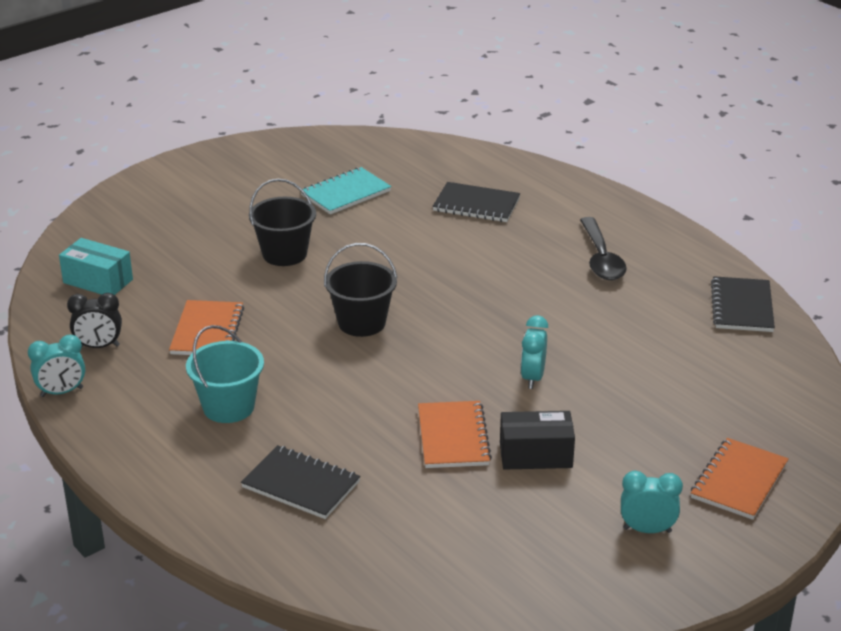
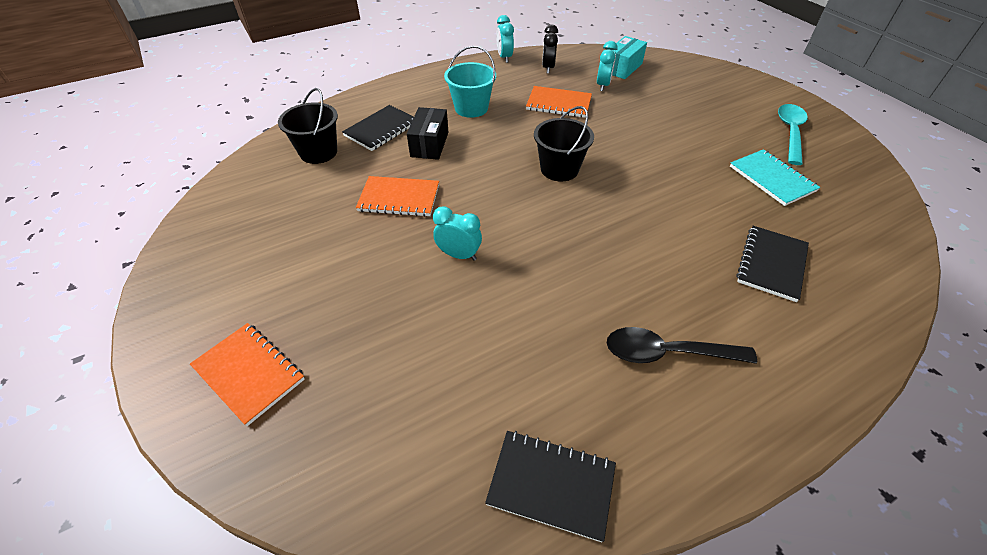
camera: 100 degrees right, 15 degrees up
black bucket [249,179,316,266] -> black bucket moved to [278,88,338,164]
black box [500,411,575,470] -> black box moved to [407,107,449,160]
turquoise clock [621,471,683,533] -> turquoise clock moved to [597,41,618,91]
none -> turquoise spoon [778,104,808,165]

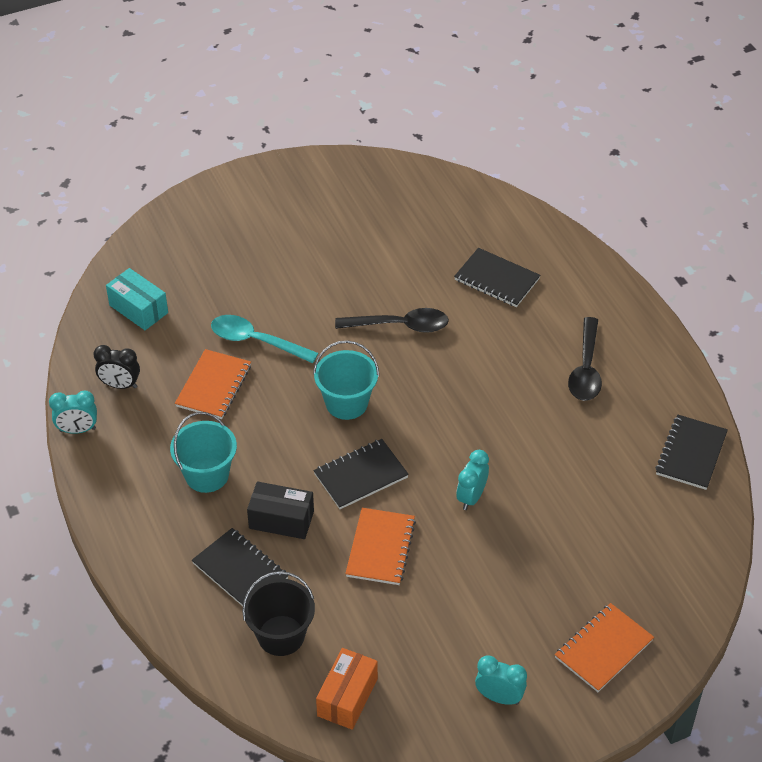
camera: 85 degrees left, 0 degrees up
black bucket [534,106,594,182] -> turquoise bucket [313,340,379,420]
turquoise clock [597,41,618,91] -> turquoise clock moved to [475,655,527,705]
turquoise notebook [730,149,820,206] -> none
turquoise spoon [778,104,808,165] -> turquoise spoon moved to [211,315,318,363]
none -> black notebook [313,439,409,509]
none -> orange box [316,648,378,730]
none -> black spoon [335,308,449,333]

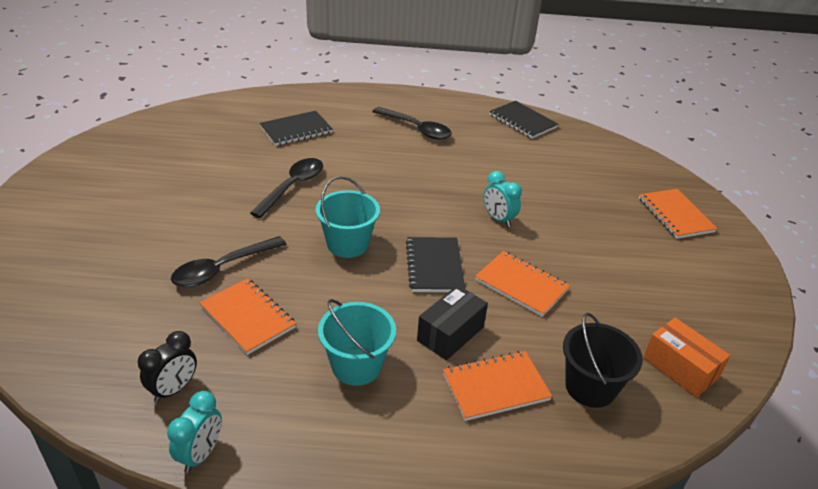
camera: 65 degrees left, 10 degrees down
turquoise box [106,268,168,330] -> none
black notebook [192,528,289,606] -> orange notebook [443,351,552,421]
turquoise spoon [211,315,318,363] -> black spoon [171,236,286,287]
turquoise clock [475,655,527,705] -> none

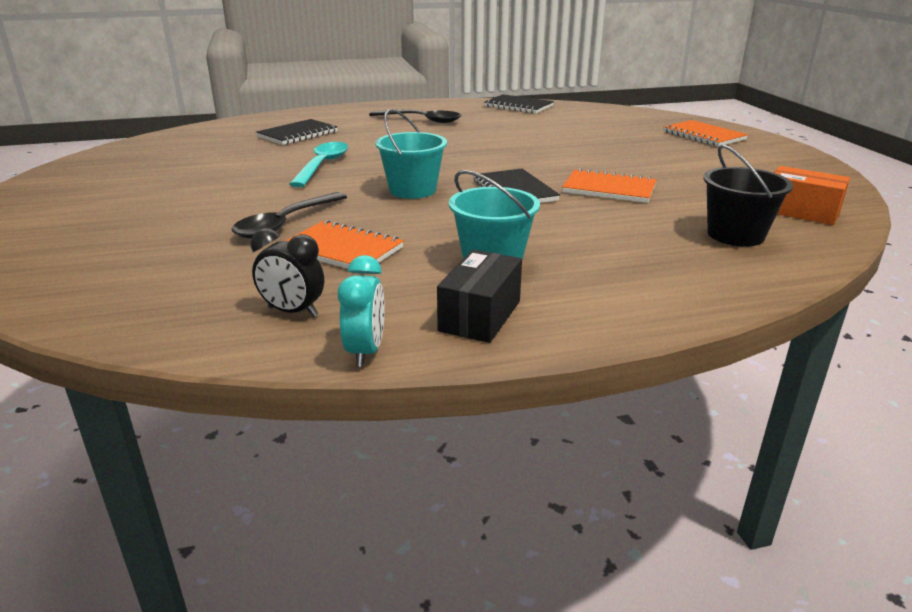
camera: 15 degrees left, 10 degrees down
black clock [138,331,197,403] -> black clock turned 90 degrees clockwise [251,228,324,317]
black spoon [250,158,323,218] -> turquoise spoon [289,142,348,187]
black box [417,285,488,360] -> black box moved to [437,250,522,343]
orange notebook [443,351,552,421] -> none
turquoise clock [484,171,522,227] -> none

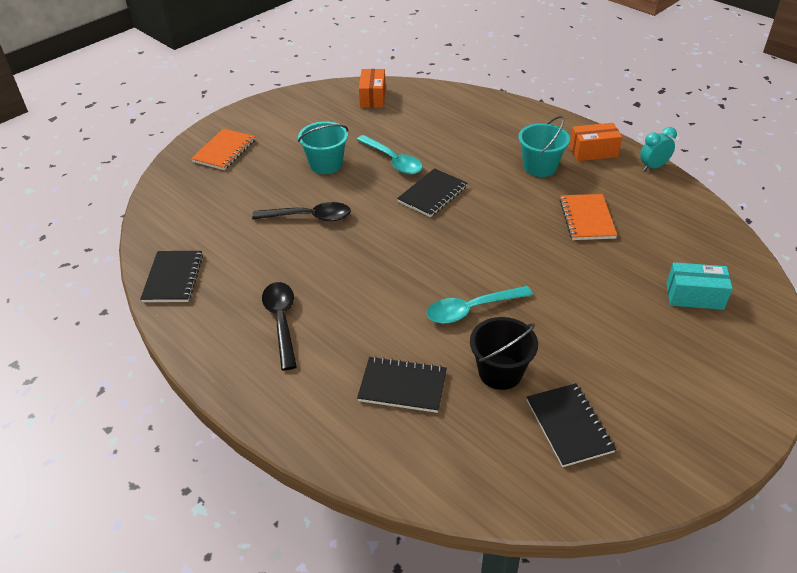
camera: 120 degrees left, 15 degrees up
black spoon [232,192,347,239] -> black spoon moved to [252,202,351,221]
black clock [251,228,324,317] -> none
turquoise bucket [375,109,447,199] -> turquoise bucket moved to [298,121,348,174]
black box [437,250,522,343] -> orange box [569,123,622,161]
orange notebook [562,168,657,203] -> turquoise spoon [357,135,423,175]
black bucket [703,145,793,247] -> black bucket moved to [470,317,538,390]
none -> black notebook [527,383,616,467]
none -> turquoise box [666,262,733,310]

